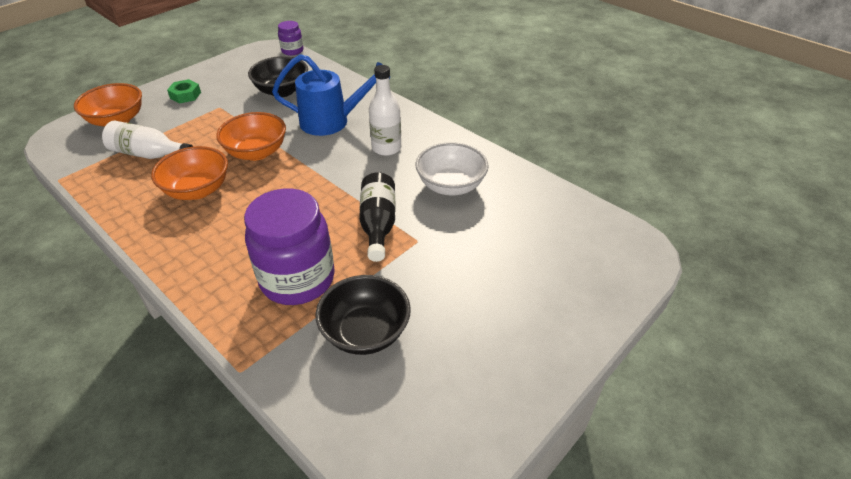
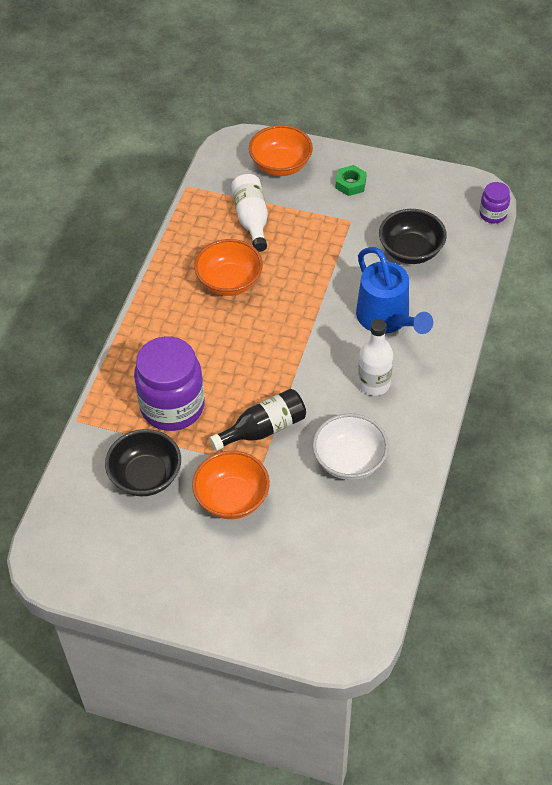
camera: 65 degrees right, 10 degrees up
orange bowl [216,112,286,161] -> orange bowl moved to [192,451,270,519]

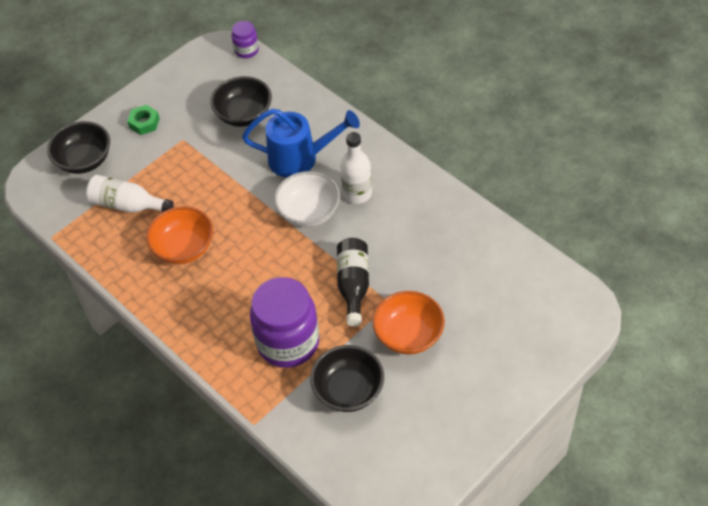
camera: 60 degrees left, 0 degrees up
orange bowl [249,125,313,176] -> black bowl [47,121,110,174]
white bowl [313,413,389,480] -> white bowl moved to [274,171,340,227]

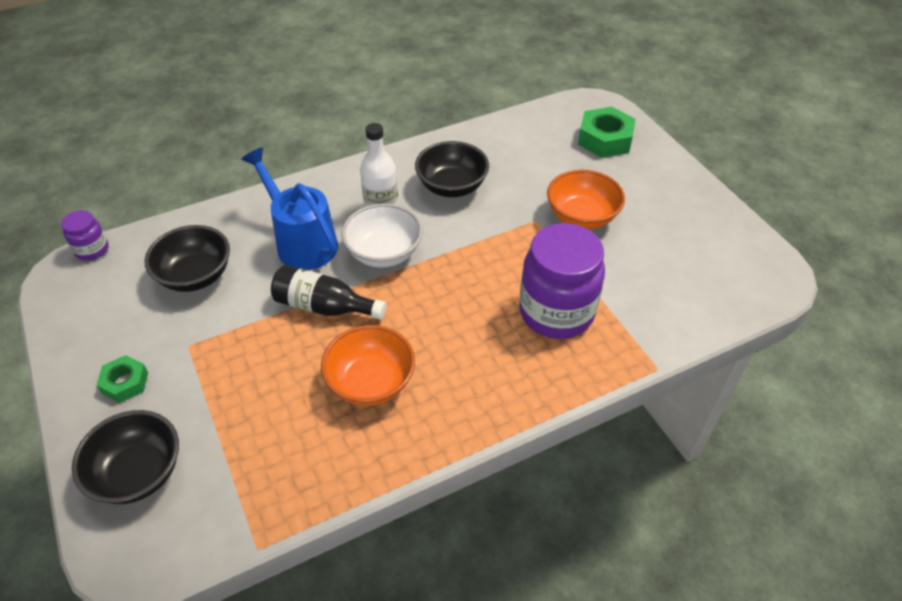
camera: 75 degrees left, 5 degrees down
white bottle [86,175,174,213] -> none
blue watering can [242,109,360,178] -> blue watering can turned 60 degrees counterclockwise [241,147,338,270]
black bowl [310,345,384,412] -> black bowl moved to [415,141,489,197]
black bottle [337,238,369,327] -> black bottle moved to [271,265,386,319]
none -> green nut [578,107,636,158]

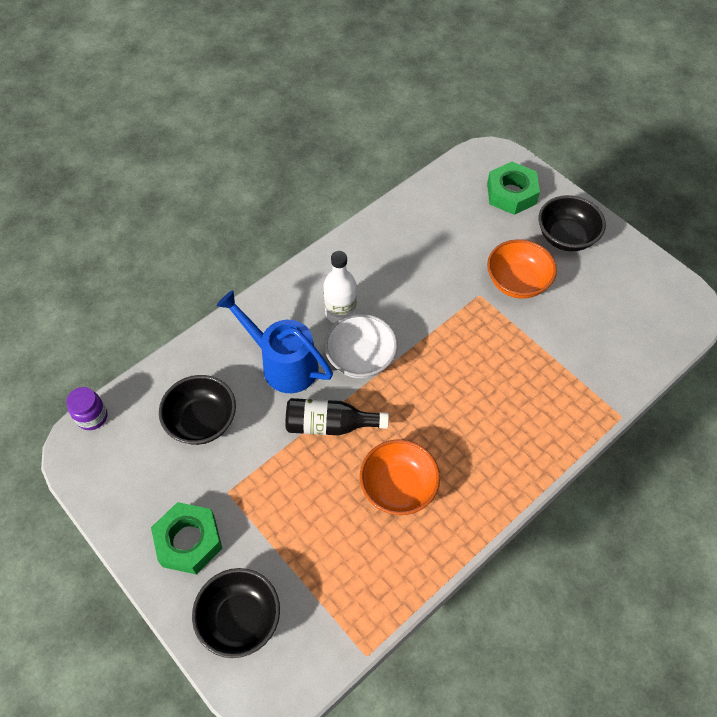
camera: 15 degrees left, 10 degrees up
green nut [96,355,148,403] -> green nut [151,502,222,575], size x1.67
black bowl [415,141,489,197] -> black bowl moved to [539,195,606,251]
purple jar [519,223,605,339] -> none

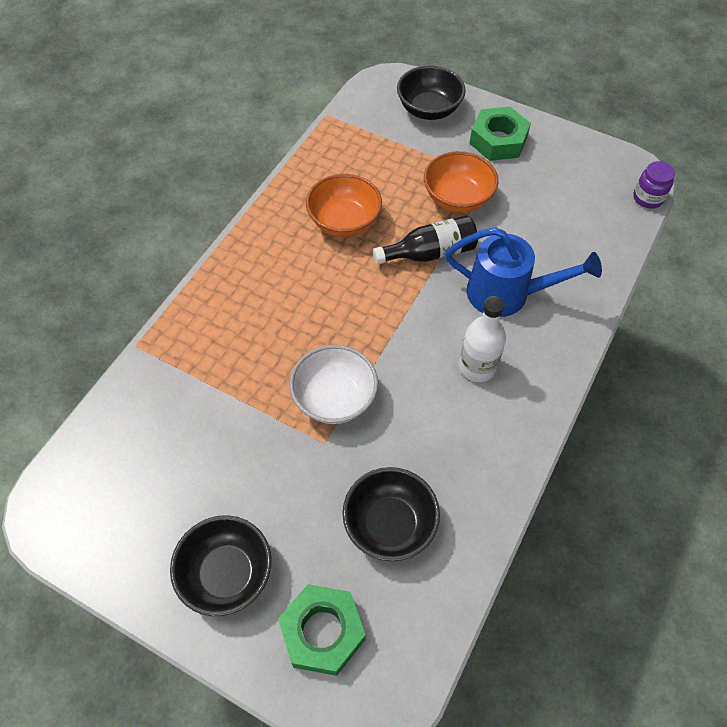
camera: 160 degrees right, 0 degrees up
black bowl [159,375,236,445] -> black bowl moved to [342,467,440,561]
white bowl [324,314,398,378] -> white bowl moved to [289,345,378,424]
orange bowl [487,239,557,299] -> orange bowl moved to [424,151,498,213]

